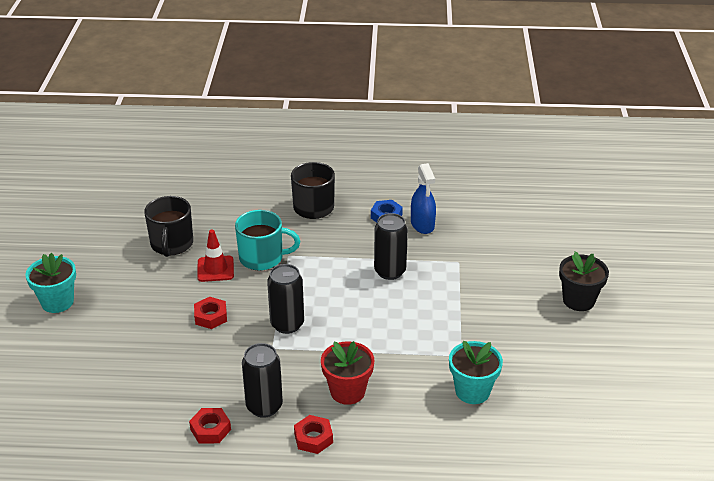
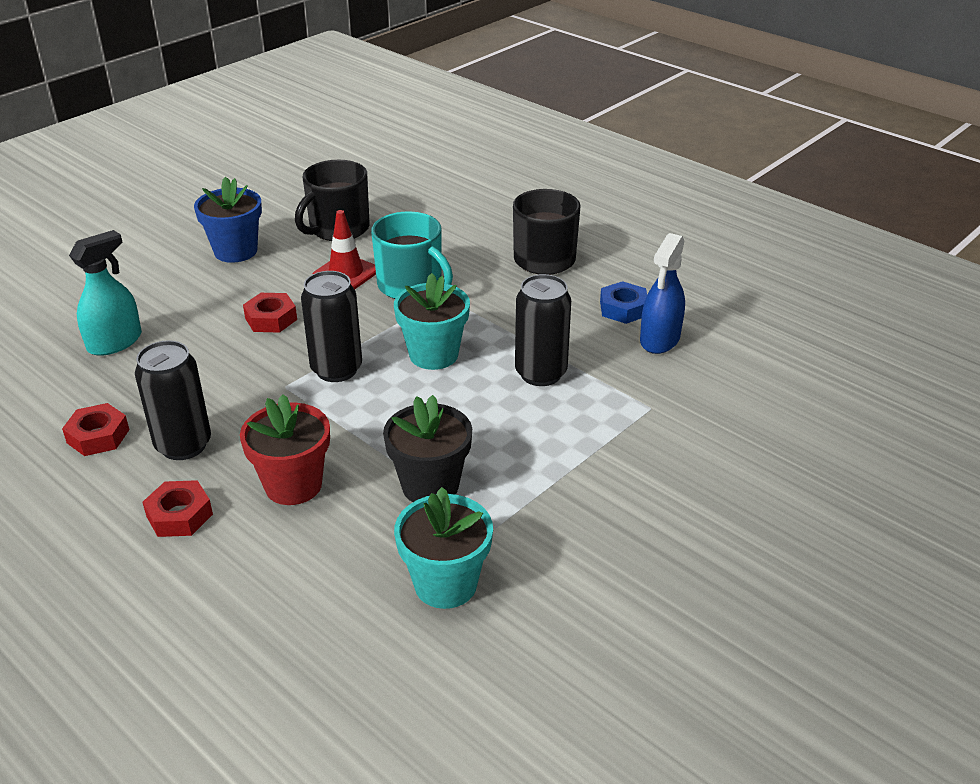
camera: 40 degrees right, 0 degrees up
turquoise flower pot [25,253,76,313] -> turquoise flower pot moved to [394,273,470,370]
black flower pot [559,252,609,311] -> black flower pot moved to [383,395,472,502]
none -> turquoise spray bottle [69,230,142,356]
none -> blue flower pot [194,176,262,263]

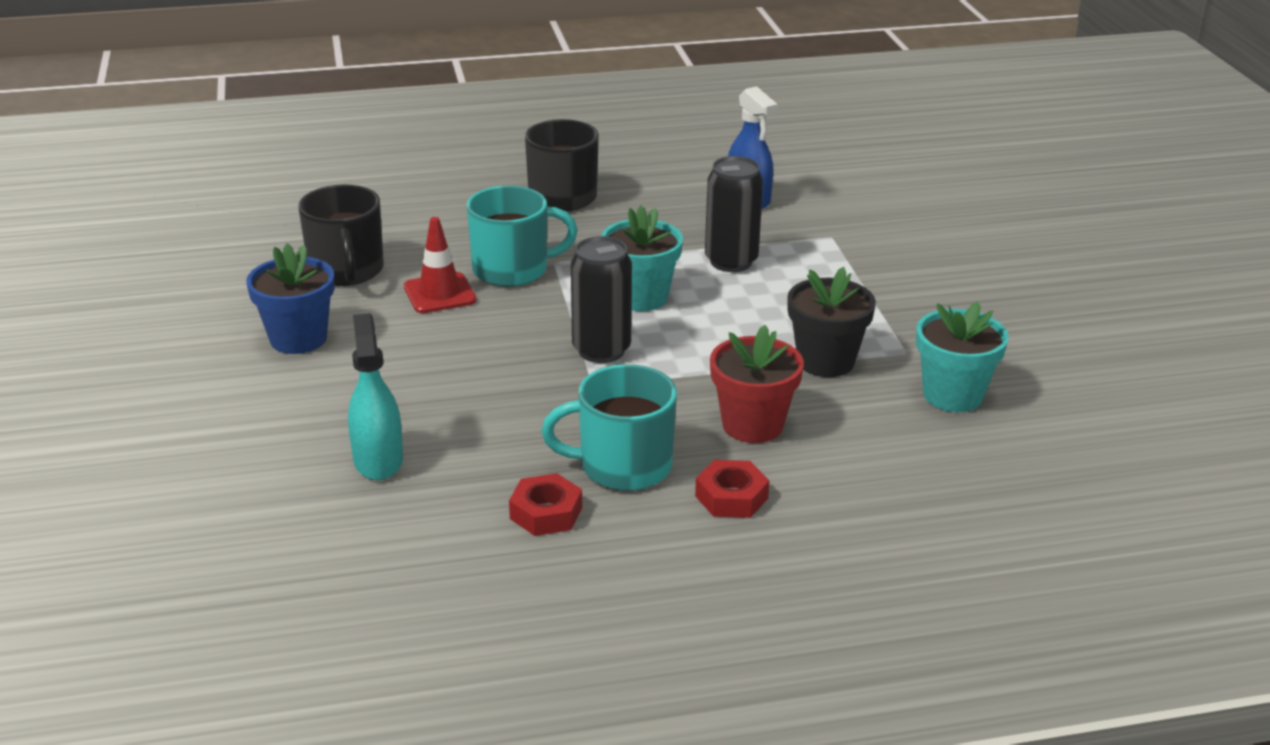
camera: 55 degrees left, 5 degrees down
black can [135,340,211,460] -> turquoise mug [542,364,677,491]
red nut [243,293,297,333] -> none
blue nut [600,281,647,324] -> none

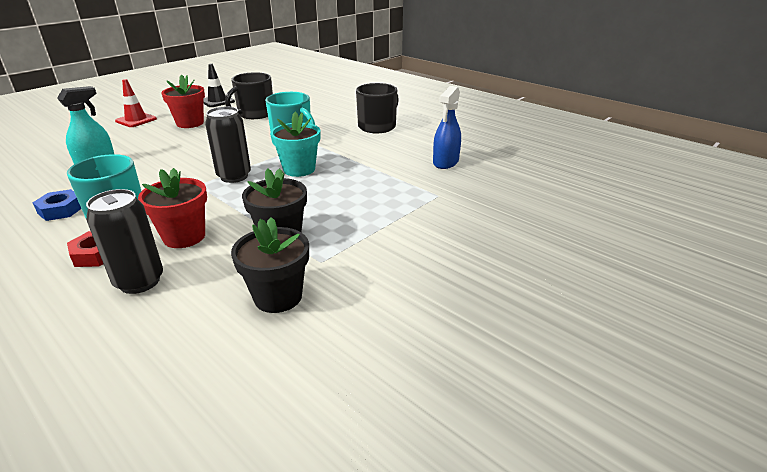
camera: 55 degrees right, 0 degrees up
blue flower pot [246,243,335,354] -> red flower pot [161,74,205,128]
red traffic cone [404,217,476,313] -> red traffic cone moved to [115,79,157,127]
red nut [509,473,582,536] -> blue nut [33,189,81,221]
black can [705,156,763,272] -> black can moved to [86,189,163,294]
turquoise flower pot [916,302,1009,412] -> black flower pot [231,217,309,313]
none -> black traffic cone [203,63,235,107]

